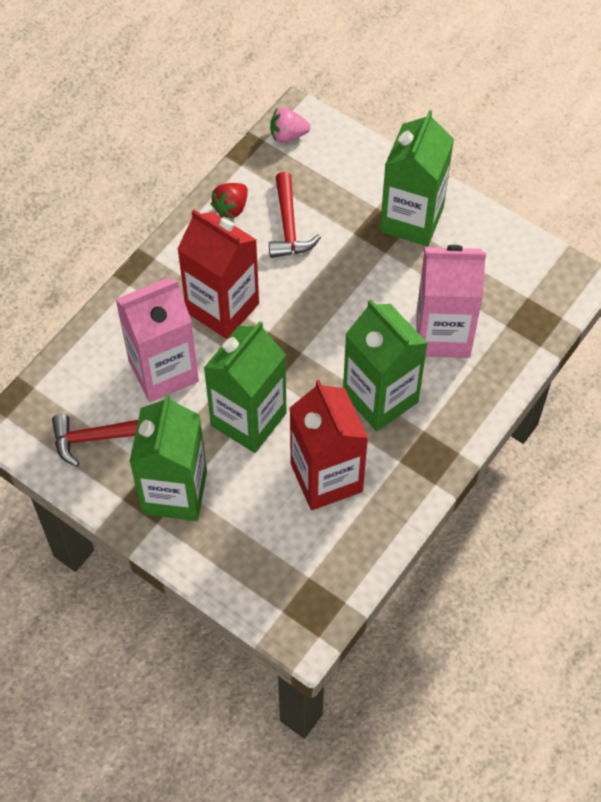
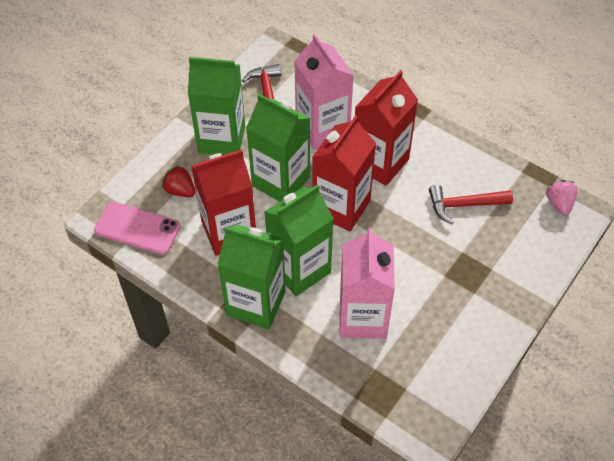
camera: 90 degrees right, 5 degrees down
red strawberry [211,183,248,218] -> red strawberry moved to [162,165,196,197]
green carton [380,110,454,246] -> green carton moved to [217,225,286,329]
none -> pink phone [94,202,181,255]
none -> red carton [312,115,376,231]

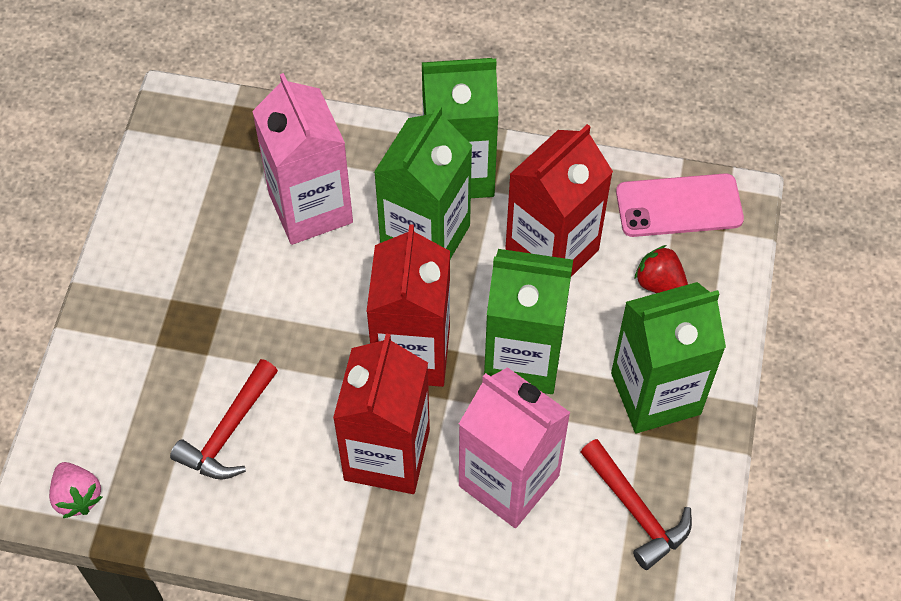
camera: 155 degrees right, 5 degrees up
red strawberry [162,165,196,197] -> red strawberry turned 150 degrees counterclockwise [634,245,688,293]
red hammer [429,185,513,224] -> red hammer turned 150 degrees clockwise [170,359,278,480]

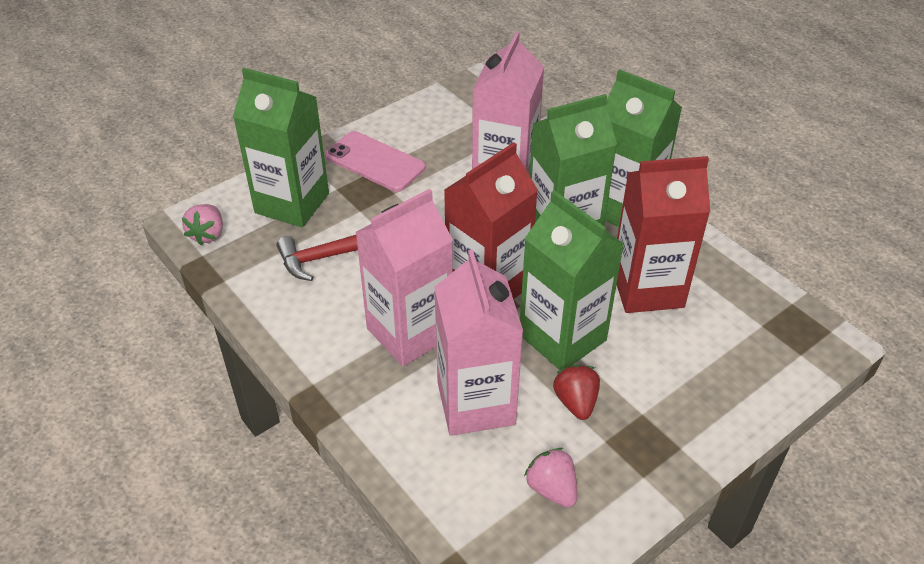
camera: 40 degrees right, 15 degrees down
red carton [333,333,430,494] -> pink carton [355,189,453,366]
red hammer [580,439,692,570] -> pink strawberry [524,448,577,508]
green carton [611,282,726,433] -> green carton moved to [233,68,329,228]
pink phone [616,173,744,237] -> pink phone moved to [325,131,426,192]
red strawberry [634,245,688,293] -> red strawberry moved to [553,365,600,420]

